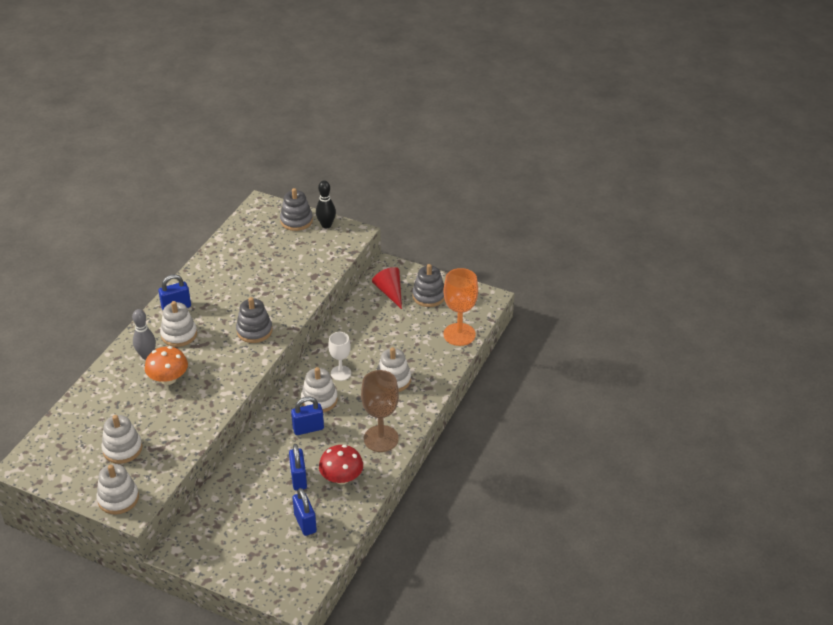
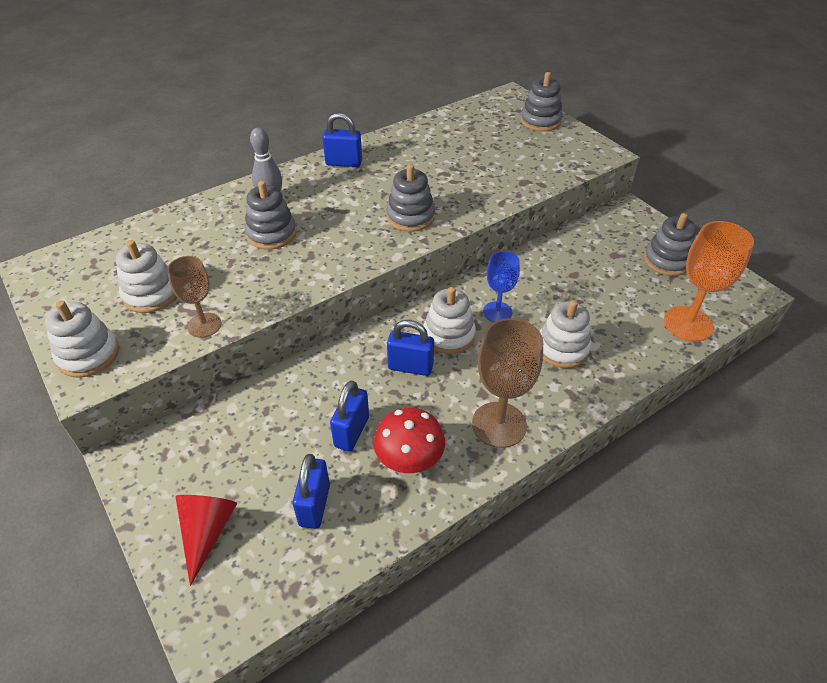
camera: 30 degrees right, 5 degrees up
orange mushroom [145,346,188,385] -> grey stacking toy [245,181,297,250]
white stacking toy [160,301,197,347] -> none
black bowling pin [316,180,336,228] -> none
white goblet [328,332,351,381] -> blue goblet [483,251,520,322]
red cone [372,267,402,309] -> red cone moved to [175,495,237,586]
none -> brown goblet [167,256,221,338]

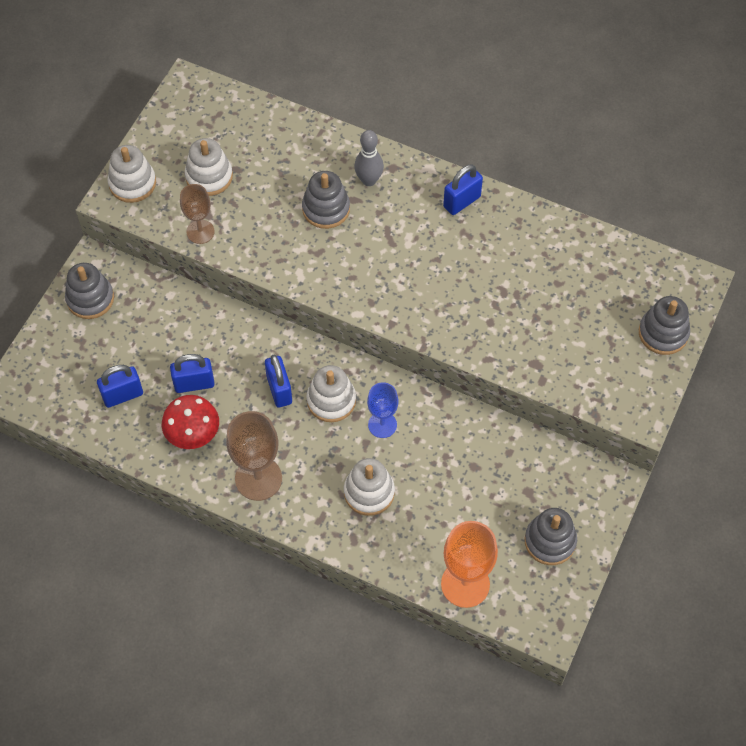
camera: 60 degrees right, 15 degrees up
red cone [175,495,237,586] -> none
blue padlock [322,113,362,167] -> blue padlock turned 75 degrees clockwise [443,165,483,215]
grey stacking toy [386,164,435,232] -> grey stacking toy moved to [65,263,114,319]

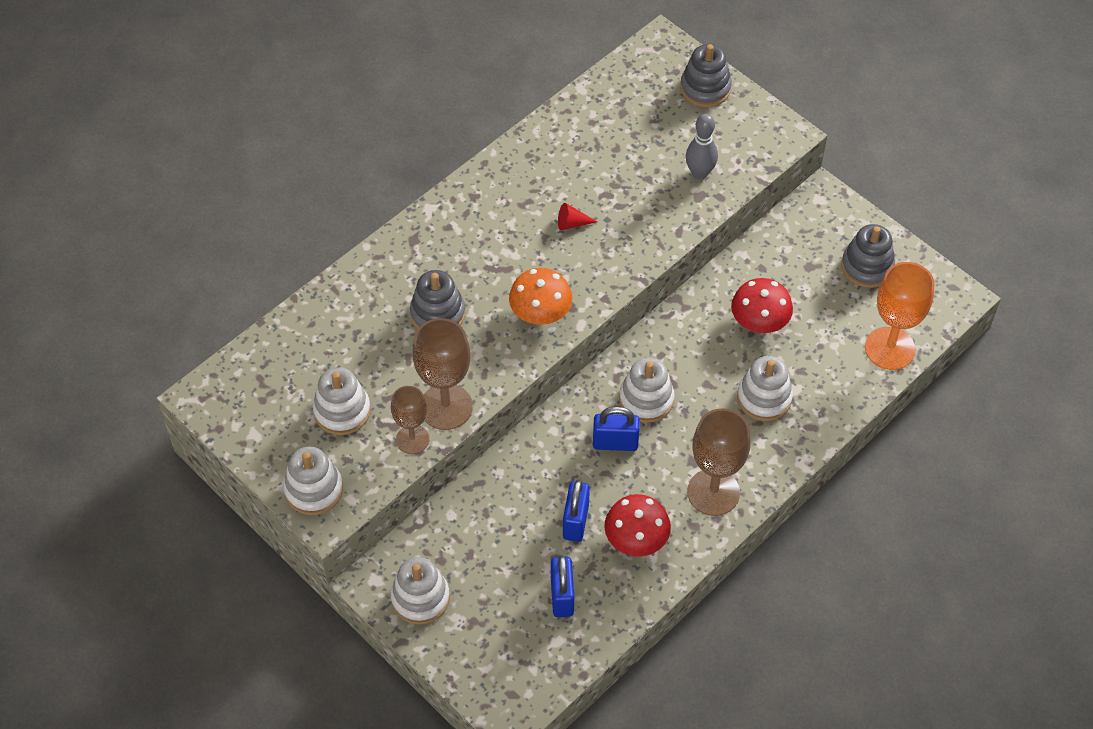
camera: 70 degrees left, 5 degrees down
grey stacking toy [65,263,114,319] -> white stacking toy [391,557,450,625]
grey bowling pin [354,130,384,186] -> grey bowling pin moved to [686,114,718,179]
blue goblet [367,382,398,438] -> none
blue padlock [443,165,483,215] -> none
none -> brown goblet [412,318,473,430]
none -> orange mushroom [509,268,572,325]
none -> red cone [558,203,597,231]
none -> red mushroom [731,278,793,333]

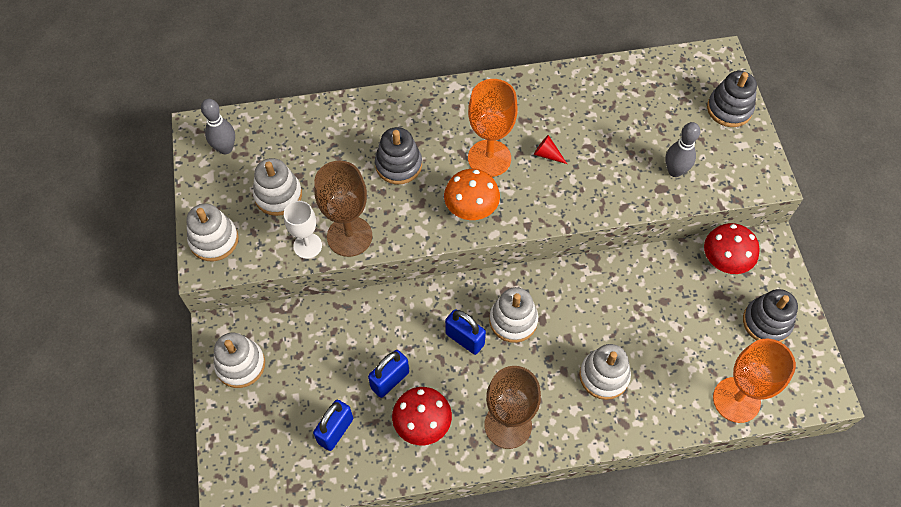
camera: 35 degrees right, 5 degrees up
brown goblet [391,386,429,454] -> white goblet [284,201,322,259]
red mushroom [731,278,793,333] -> red mushroom moved to [704,223,760,274]
none -> grey bowling pin [201,99,235,154]
none -> orange goblet [468,79,518,177]

